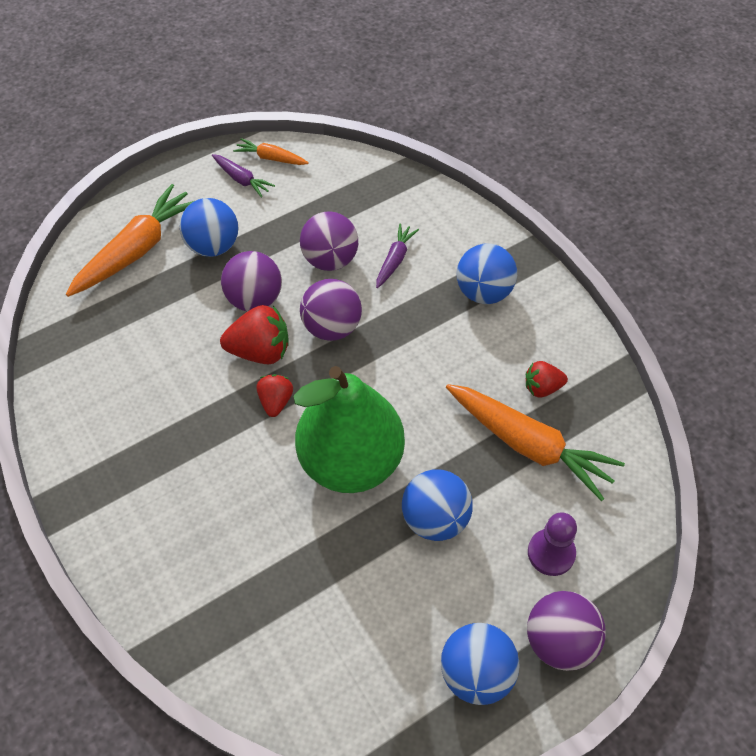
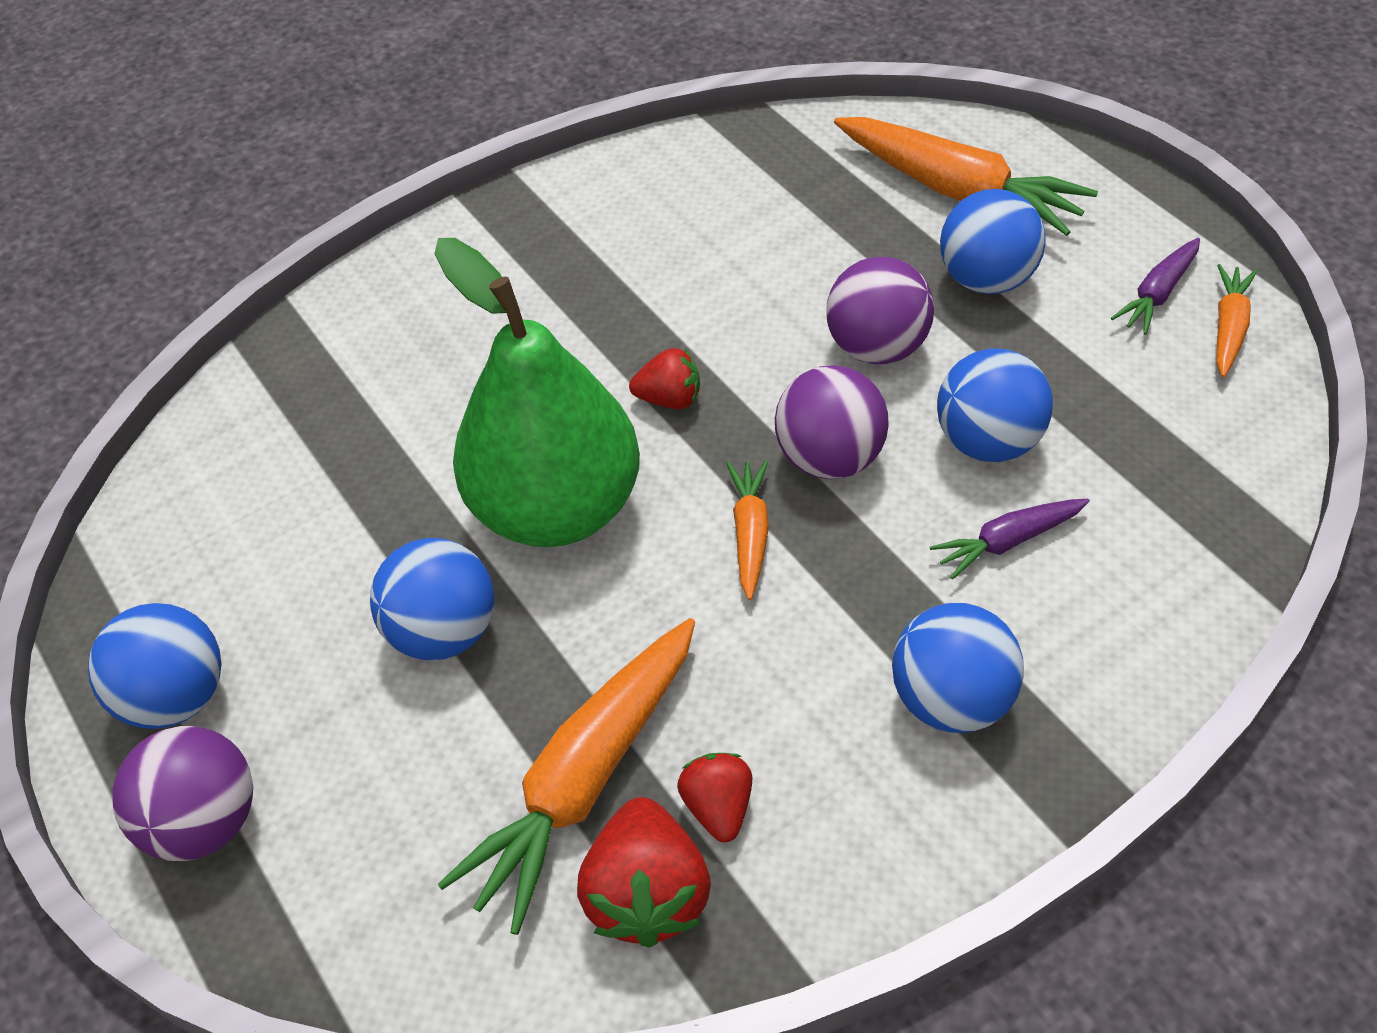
camera: 90 degrees right, 5 degrees down
red strawberry [220,305,289,364] -> red strawberry moved to [577,797,711,948]
purple ball [300,211,358,271] -> blue ball [937,349,1053,462]
purple carrot [376,223,419,288] -> purple carrot turned 135 degrees clockwise [930,499,1090,579]
purple pawn [528,512,577,576] -> none
none -> orange carrot [726,460,769,600]

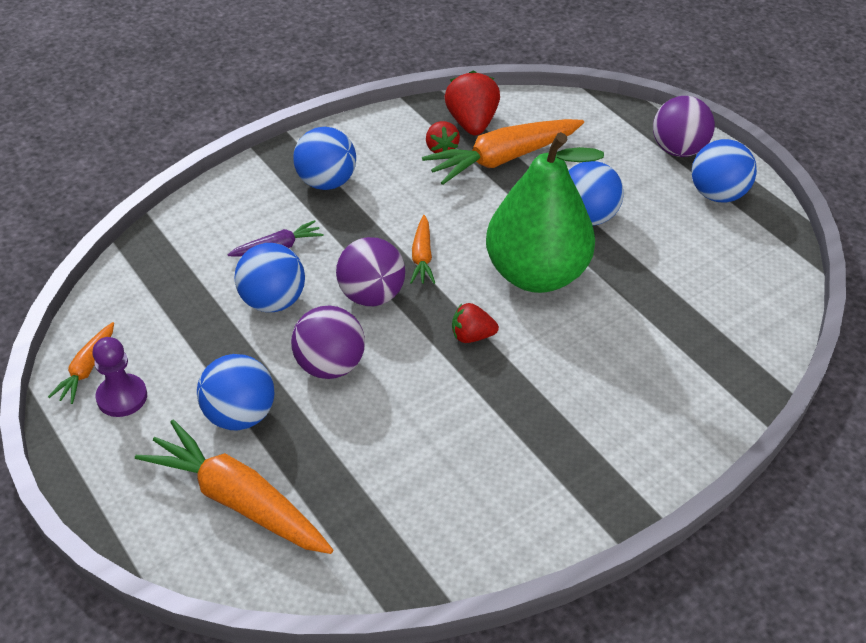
camera: 175 degrees right, 5 degrees down
orange carrot [437,618,695,935] -> orange carrot turned 150 degrees counterclockwise [422,119,584,185]
purple carrot [1111,238,1200,335] -> purple pawn [92,337,147,417]

